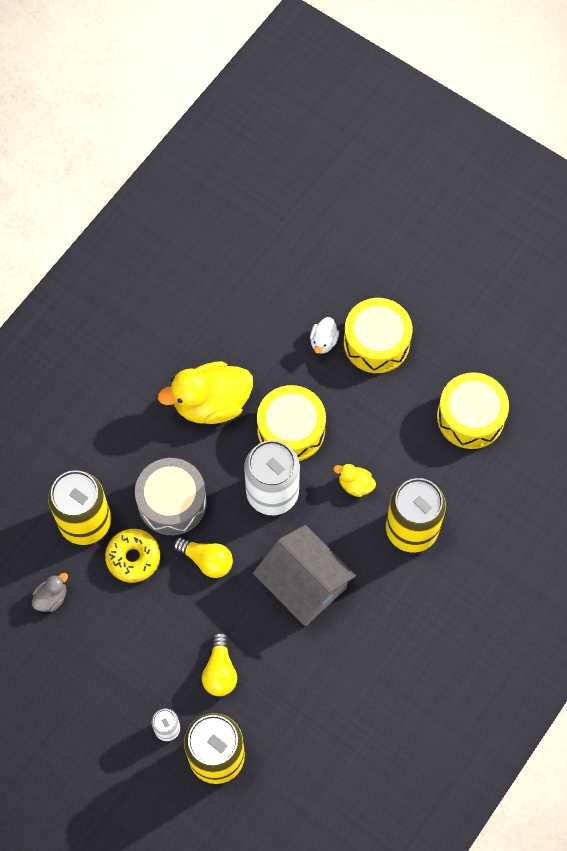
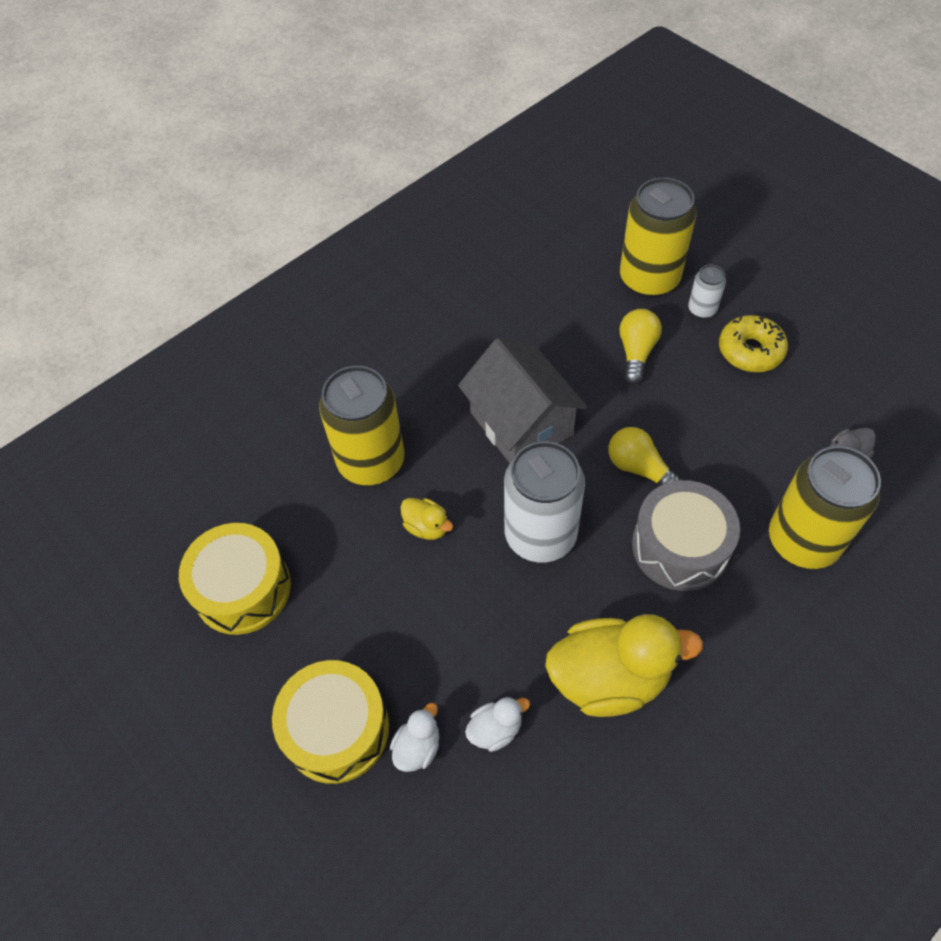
camera: 165 degrees left, 10 degrees down
yellow donut [105,529,160,583] -> yellow donut moved to [719,315,788,372]
yellow drum [257,385,326,461] -> none
none -> white duck [465,697,530,752]

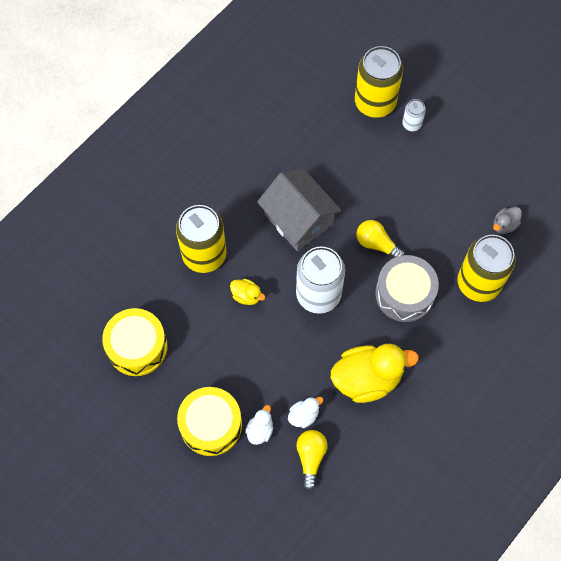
camera: 10 degrees left, 10 degrees up
yellow light bulb [619,309,662,385] -> yellow light bulb moved to [296,430,327,491]
yellow donut [719,315,788,372] -> none

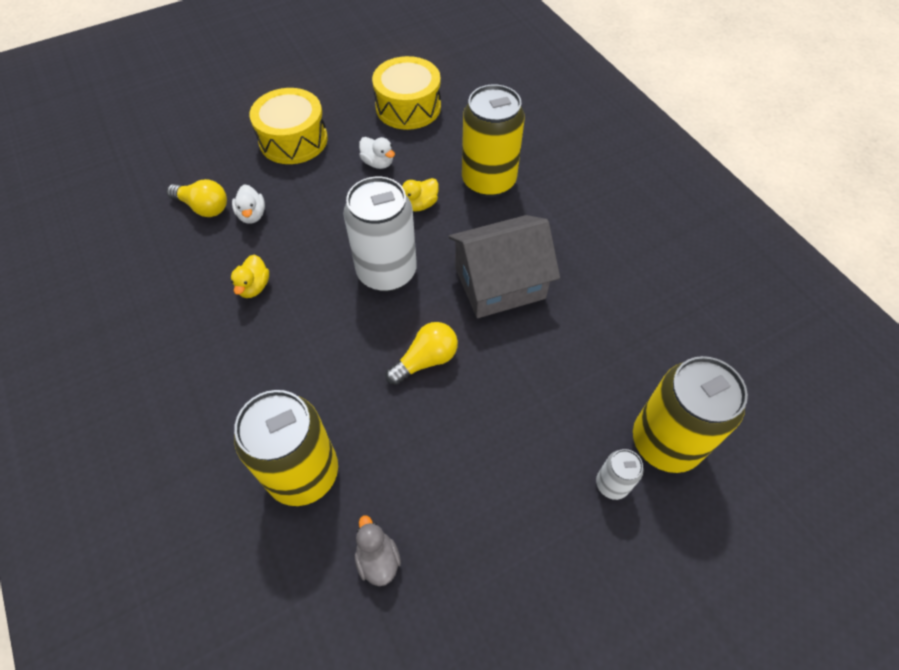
camera: 110 degrees right, 10 degrees down
white duck [245,405,273,445] -> white duck moved to [359,137,395,169]
yellow duck [331,344,419,403] -> yellow duck [231,255,269,298], size x0.46
grey drum [375,255,439,322] -> none

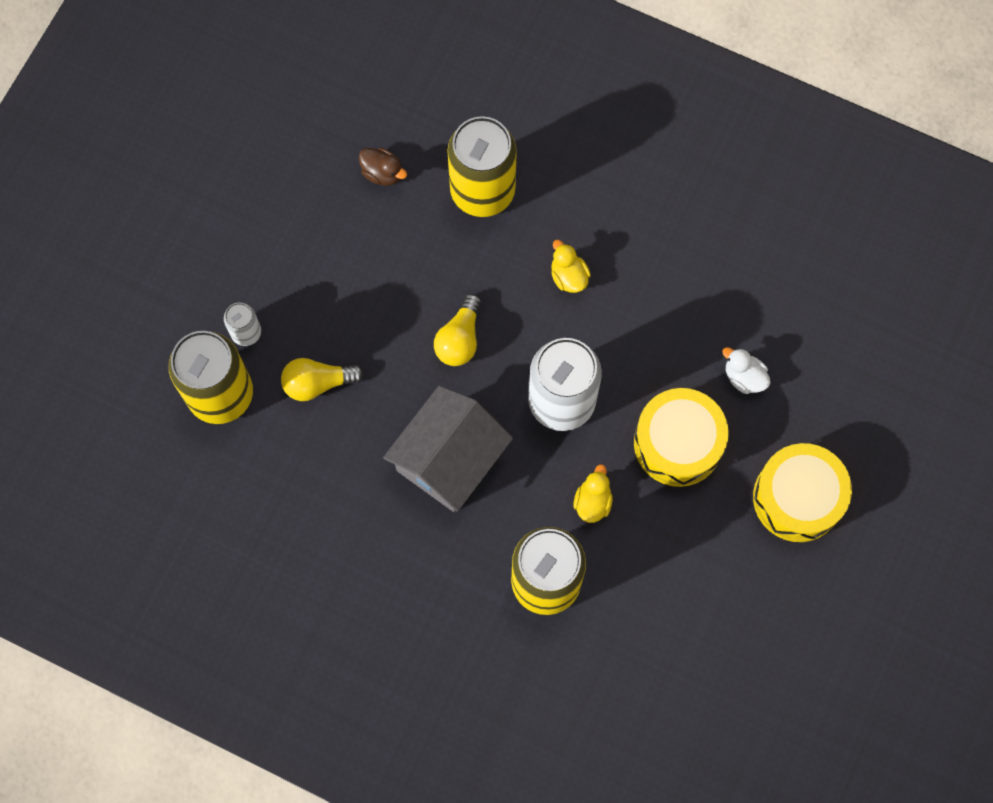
camera: 145 degrees right, 15 degrees up
yellow light bulb [167,179,227,217] -> yellow light bulb moved to [281,358,364,401]
yellow duck [231,255,269,298] -> yellow duck moved to [551,240,591,293]
grey duck [355,515,401,586] -> brown duck [359,148,407,186]
white duck [359,137,395,169] -> none
yellow drum [372,56,441,130] -> yellow drum moved to [634,388,729,487]

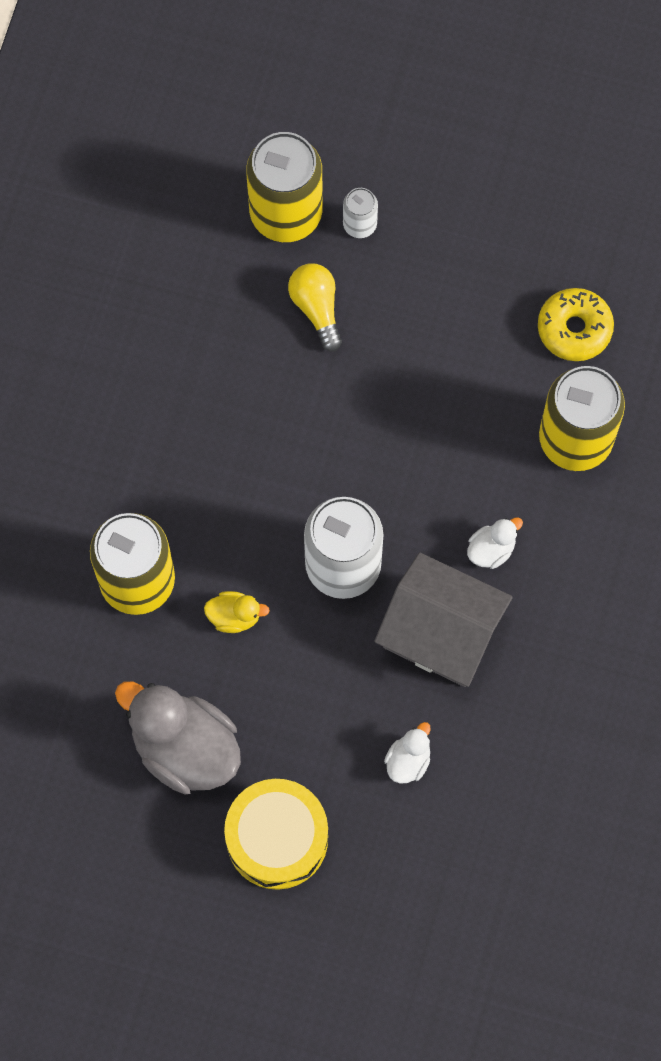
camera: 80 degrees right, 0 degrees up
brown duck [359,148,407,186] -> yellow donut [538,288,614,361]
grey house [383,386,513,512] -> grey house moved to [374,552,513,687]
yellow light bulb [434,294,482,366] -> none
yellow duck [551,240,591,293] -> white duck [467,517,523,569]
yellow drum [634,388,729,487] -> none
none -> grey duck [115,681,241,794]

